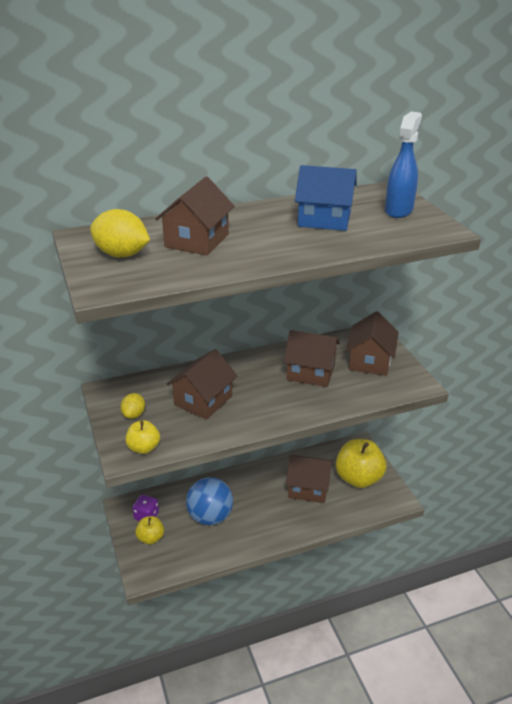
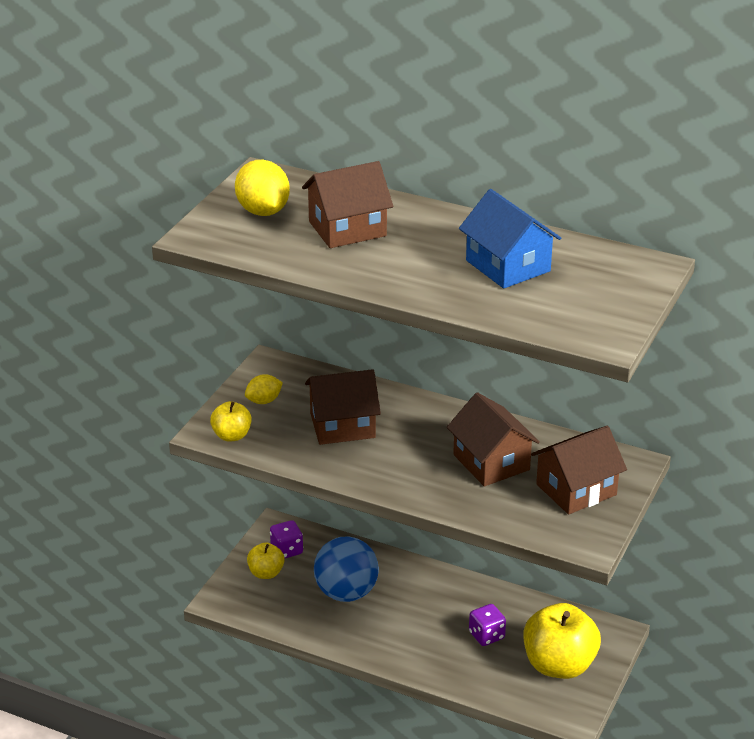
camera: 45 degrees right, 0 degrees up
brown house [286,455,333,503] -> purple dice [469,604,506,646]
blue spray bottle [385,112,422,218] -> none

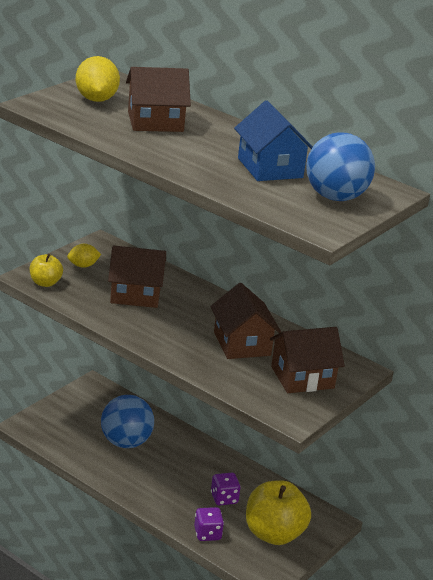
camera: 10 degrees right, 5 degrees down
yellow apple [247,543,285,579] -> none
purple dice [270,520,303,558] -> purple dice moved to [194,507,224,541]
none -> blue ball [306,132,375,201]

